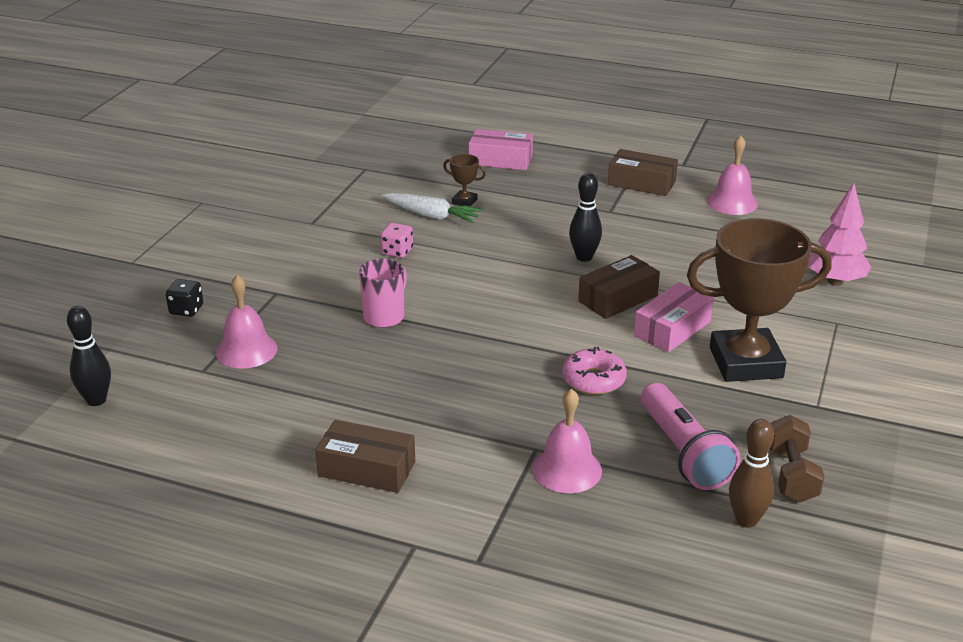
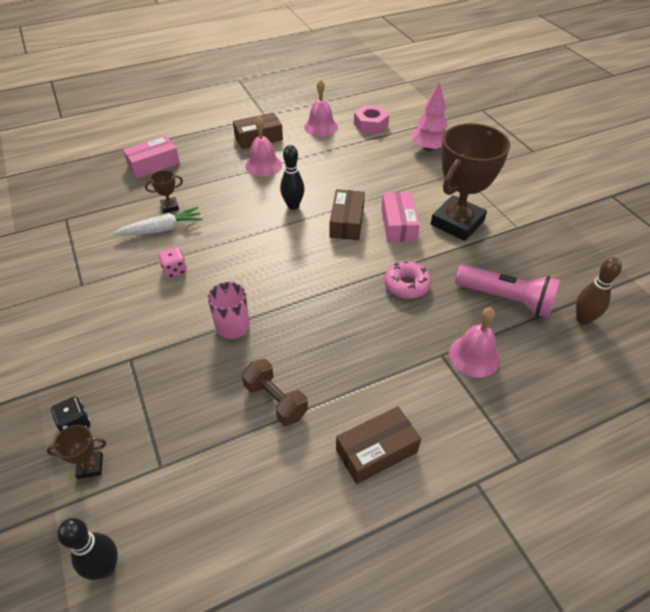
camera: 45 degrees left, 15 degrees up
pink bell [216,275,278,369] -> pink bell moved to [245,117,282,176]
brown dumbbell [770,415,825,503] -> brown dumbbell moved to [242,359,308,426]
none -> brown trophy [46,425,106,479]
none -> pink nut [354,105,389,134]

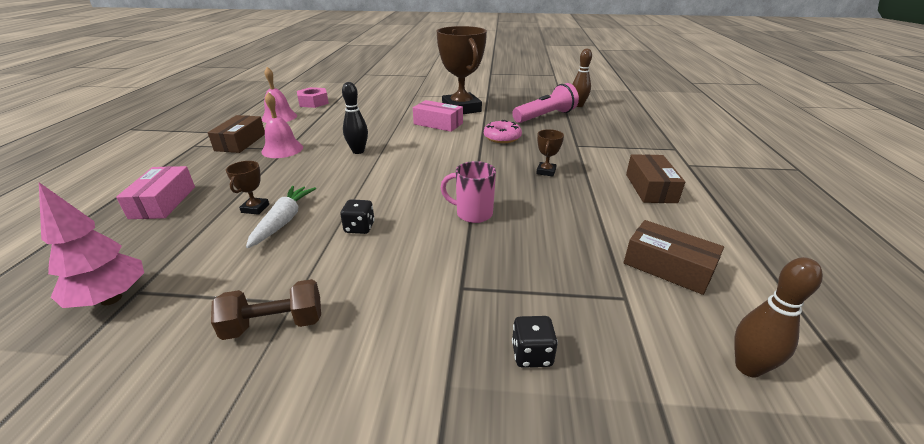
camera: 60 degrees left, 15 degrees down
brown trophy [46,425,106,479] -> brown trophy moved to [536,129,564,177]
black bowling pin [57,518,118,580] -> brown bowling pin [734,257,823,378]
pink dice [158,247,187,278] -> black dice [340,199,375,234]
brown dumbbell [242,359,308,426] -> brown dumbbell moved to [211,279,321,340]
brown box [329,189,365,240] -> brown box moved to [624,220,724,295]
pink tree [411,81,448,152] -> pink tree moved to [39,182,144,308]
pink bell [449,308,500,378] -> none

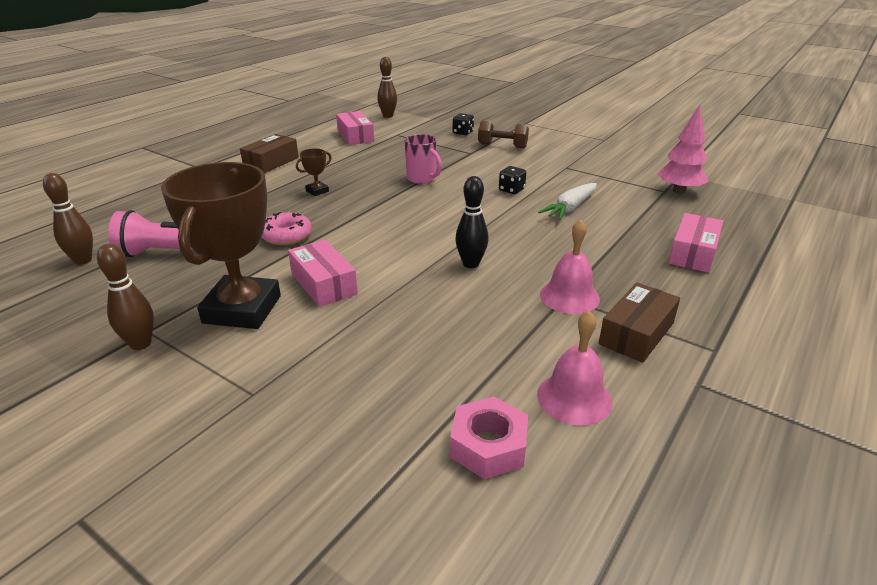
camera: 150 degrees left, 0 degrees up
brown dumbbell [211,279,321,340] -> brown dumbbell moved to [478,121,529,148]
brown trophy [226,161,269,215] -> none
brown box [624,220,724,295] -> pink box [336,111,374,145]
none -> brown bowling pin [97,244,154,350]

